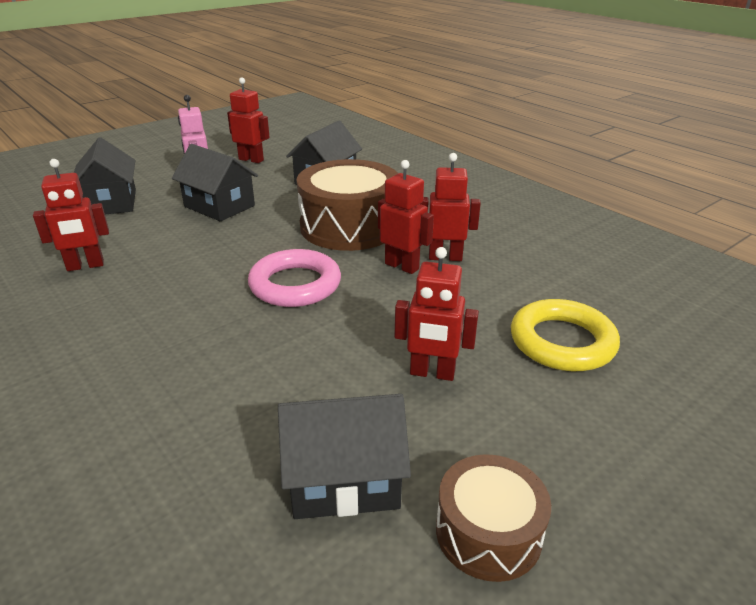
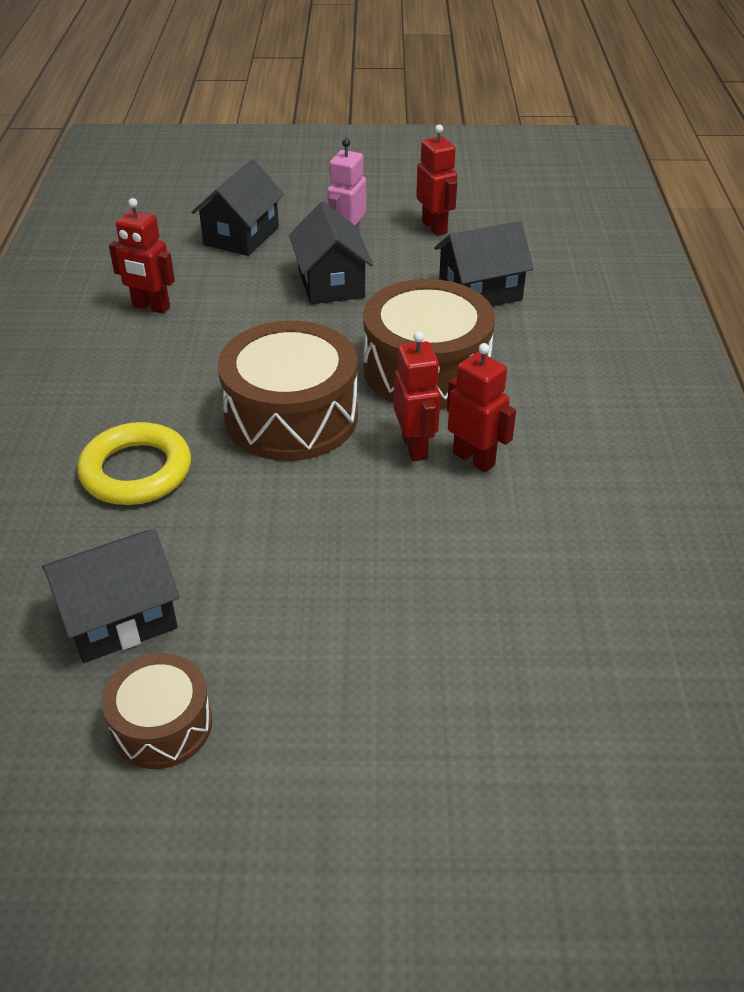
camera: 40 degrees right, 10 degrees up
pink ring [248,249,341,307] -> brown drum [218,321,358,461]
black house [278,394,411,519] -> black house turned 60 degrees counterclockwise [42,529,179,663]
red robot [394,247,479,381] -> none
yellow ring [511,299,620,371] -> yellow ring moved to [77,422,191,505]

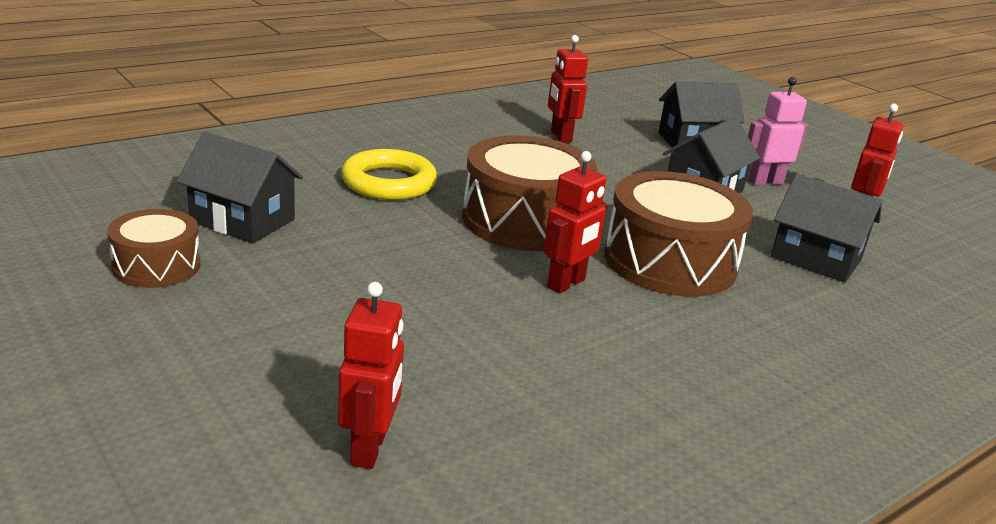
camera: 50 degrees right, 15 degrees down
red robot [447,343,516,473] -> red robot moved to [338,282,404,469]

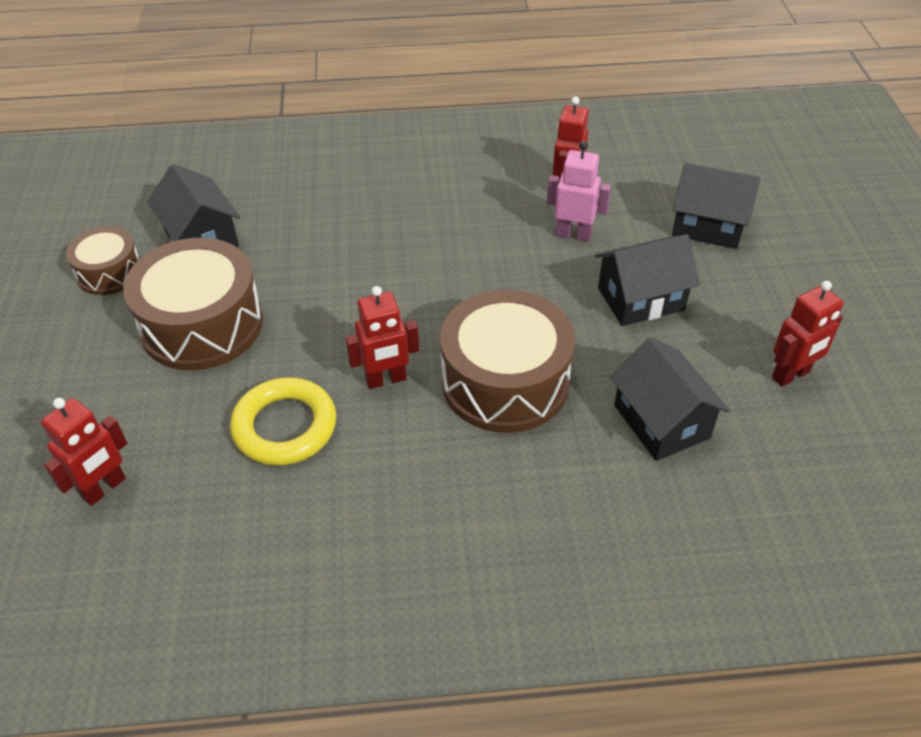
camera: 35 degrees right, 20 degrees up
yellow ring [341,149,437,200] -> yellow ring moved to [230,378,336,466]
brown drum [462,136,597,251] -> brown drum moved to [123,238,263,370]
pink robot [748,77,808,185] -> pink robot moved to [547,141,611,242]

